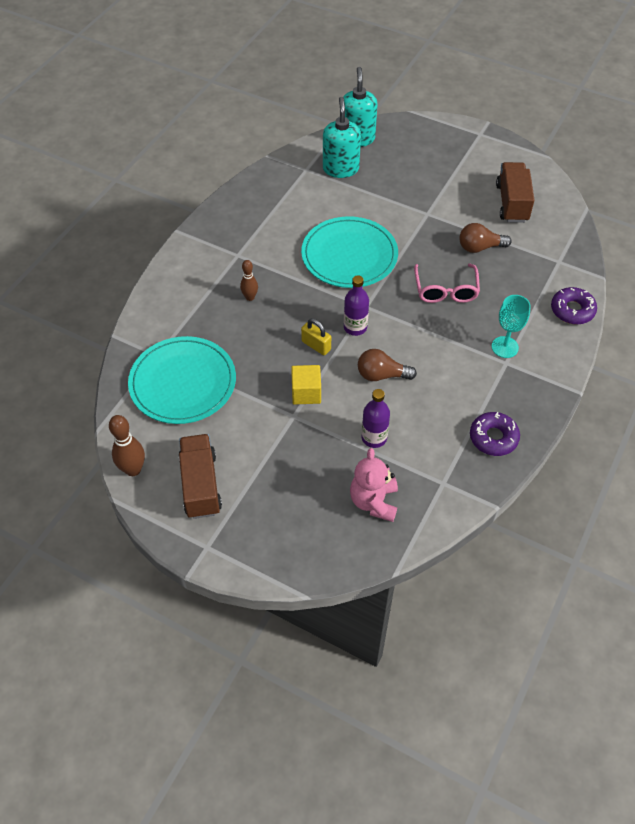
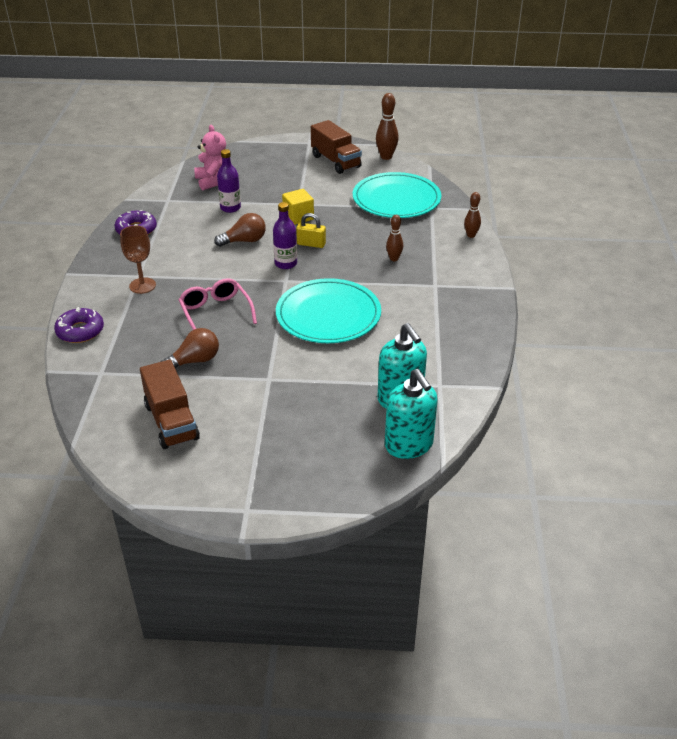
camera: 155 degrees right, 15 degrees down
turquoise goblet [492,295,531,358] -> brown goblet [120,225,156,294]
none -> brown bowling pin [464,192,481,238]

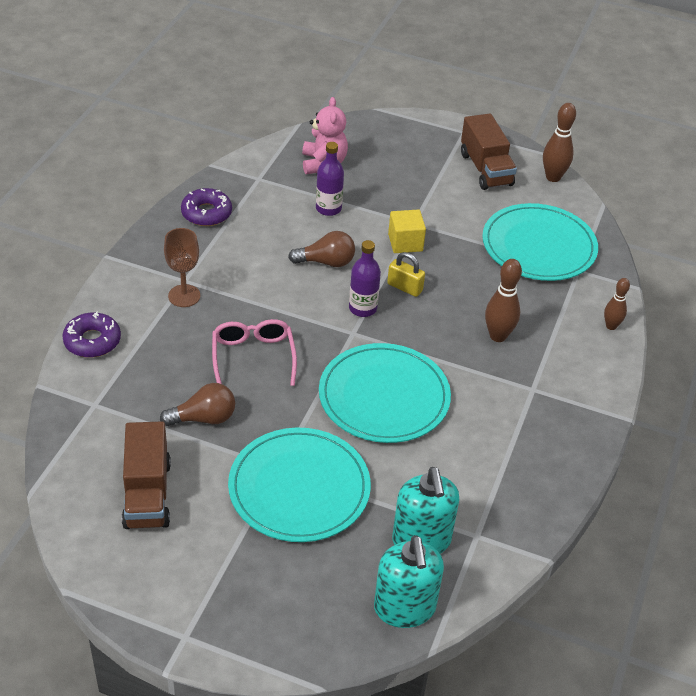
camera: 15 degrees right, 5 degrees up
brown bowling pin [386,215,403,261] -> brown bowling pin [485,259,522,342], size x1.56
none -> turquoise plate [228,428,371,542]

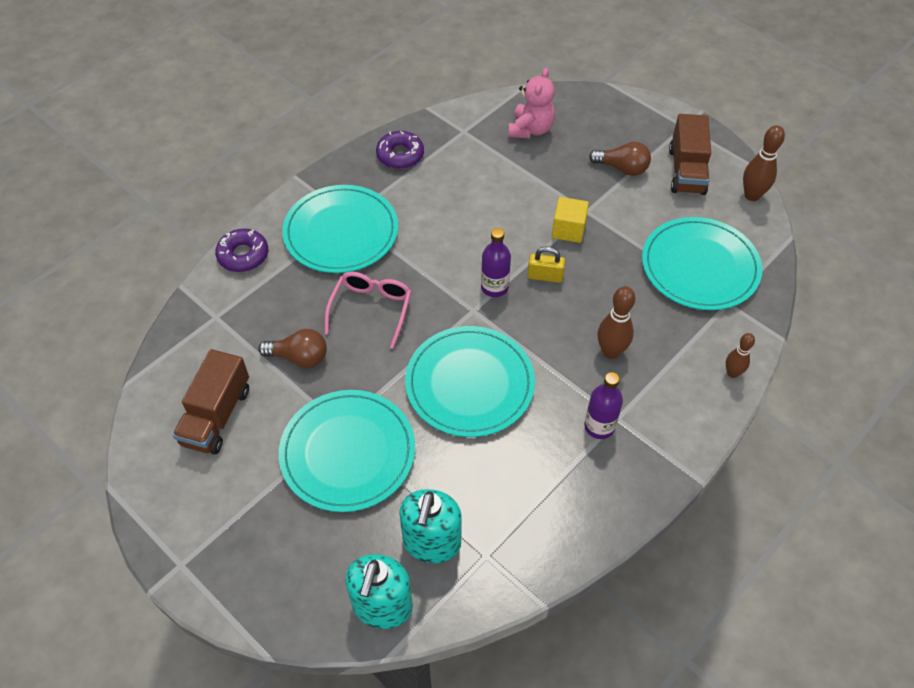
camera: 25 degrees right, 10 degrees up
brown goblet [164,228,200,307] -> turquoise plate [282,185,398,273]
brown light bulb [288,231,355,267] -> brown light bulb moved to [589,142,651,176]
purple bottle [316,142,344,216] -> purple bottle moved to [584,372,623,439]
yellow padlock [387,252,425,297] -> yellow padlock turned 45 degrees counterclockwise [527,246,565,283]

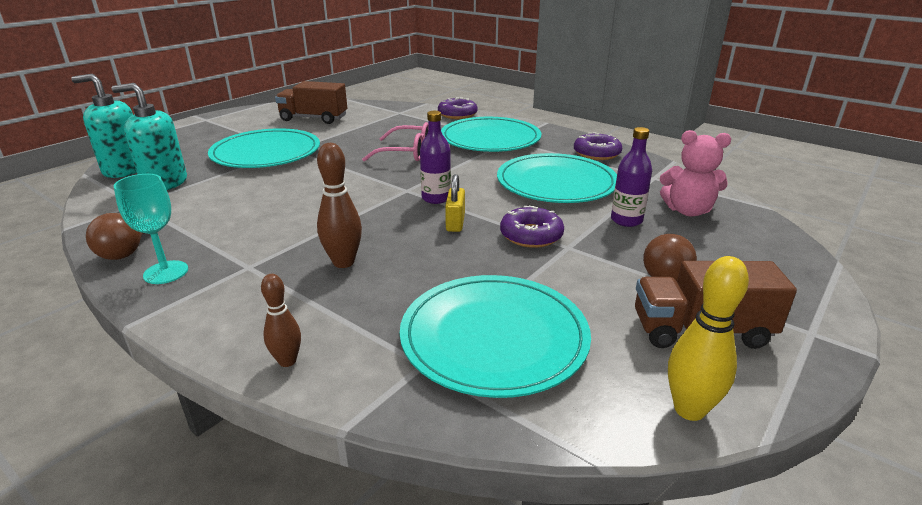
camera: 85 degrees right, 25 degrees down
brown light bulb [258,329,327,368] -> brown light bulb moved to [86,213,145,260]
turquoise plate [405,326,535,437] -> turquoise plate moved to [497,153,617,203]
yellow cube [552,197,589,243] -> purple donut [500,206,564,248]
purple bottle [584,372,623,439] -> purple bottle moved to [611,127,652,227]
brown bowling pin [743,125,785,201] -> yellow bowling pin [668,256,749,421]
none -> turquoise goblet [114,174,188,284]

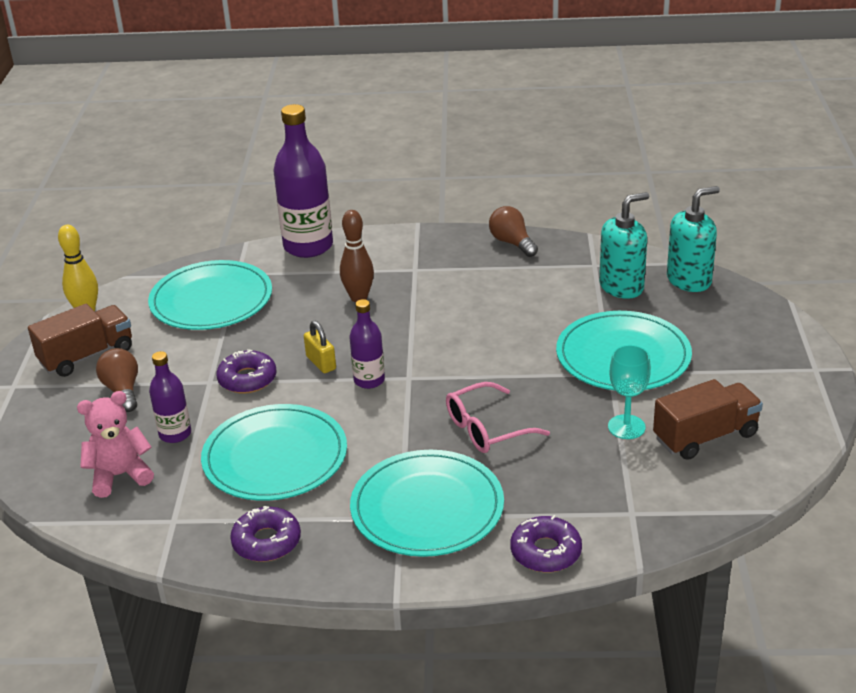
camera: 145 degrees right, 5 degrees up
turquoise goblet [114,174,188,284] -> turquoise goblet moved to [608,345,651,439]
brown bowling pin [261,274,301,367] -> purple bottle [274,104,333,258]

